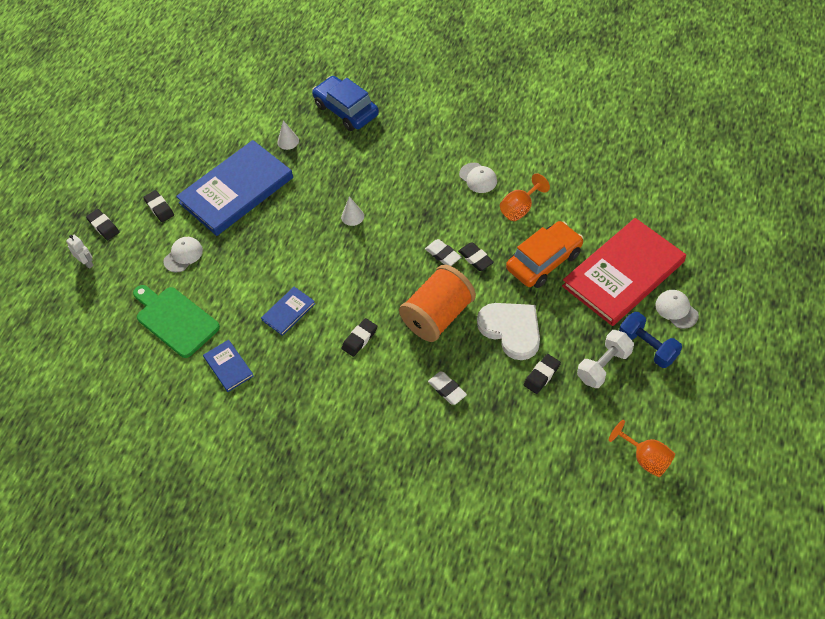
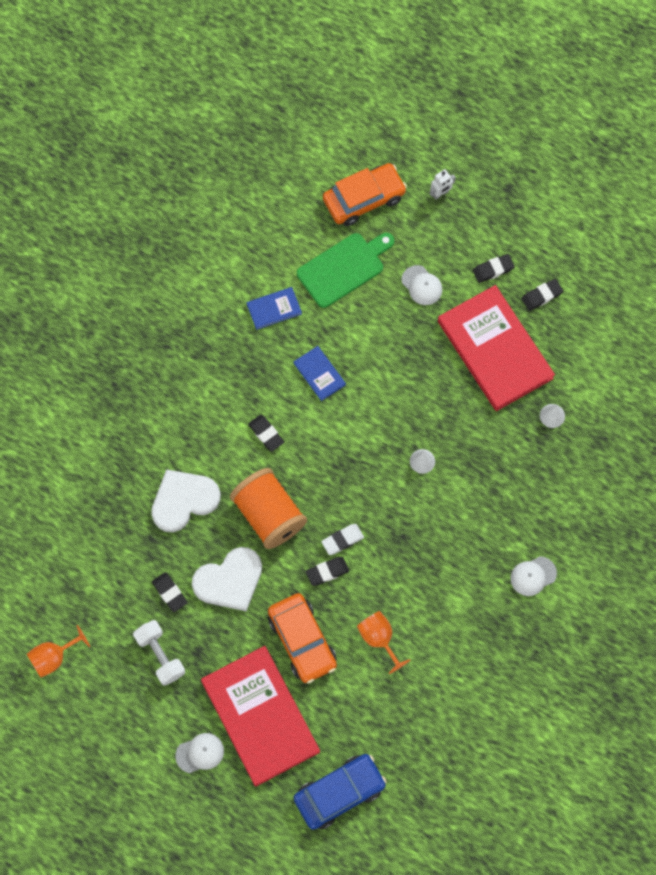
camera: 100 degrees right, 15 degrees up
black eraser [86,209,119,240] -> black eraser moved to [522,279,563,311]
blue book [176,140,293,236] -> red book [438,285,555,411]
blue car [312,76,379,131] -> blue car moved to [294,754,387,830]
white eraser [428,372,467,405] -> white heart [151,469,221,532]
white cap [459,163,497,193] -> white cap moved to [510,556,557,596]
blue dumbbell [619,312,682,368] -> none
none -> orange car [323,163,407,226]

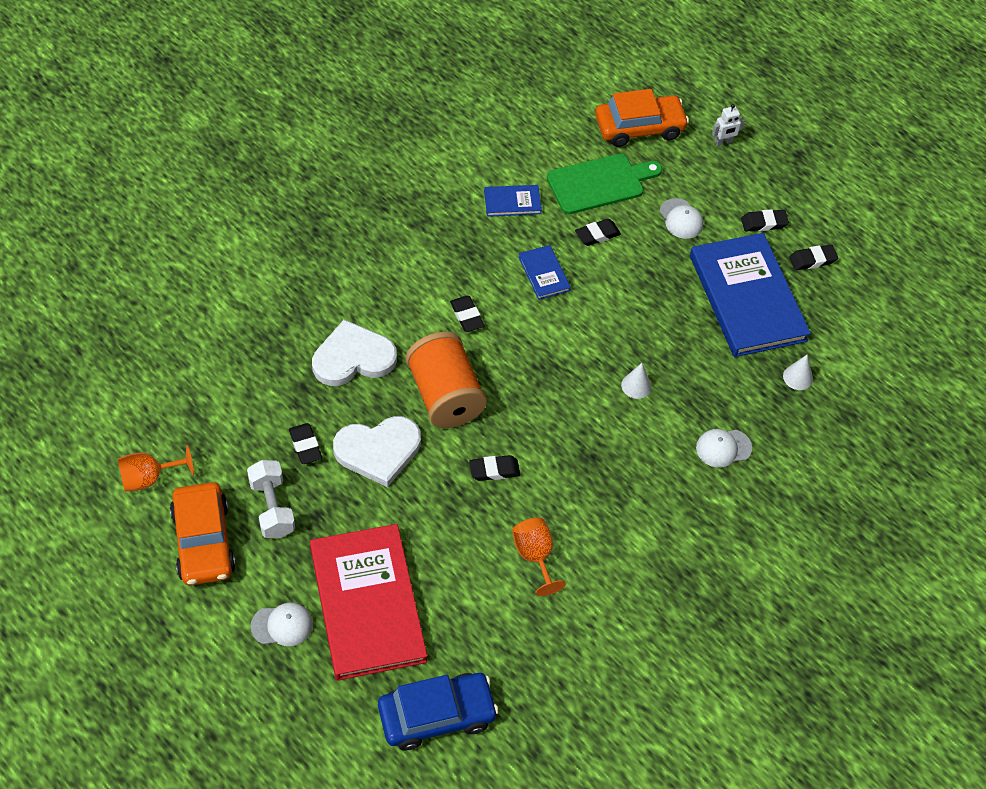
camera: 10 degrees right, 15 degrees down
orange car [268,593,337,684] -> orange car moved to [170,482,236,585]
white eraser [321,524,364,555] -> none
red book [438,285,555,411] -> blue book [690,233,811,357]
white cap [510,556,557,596] -> white cap moved to [696,429,752,468]
none -> black eraser [575,219,621,246]

